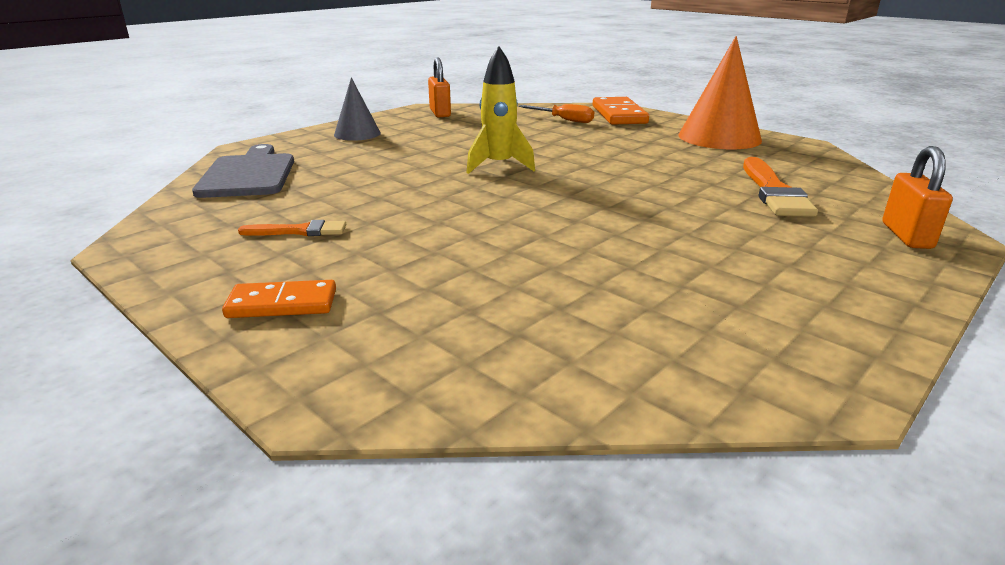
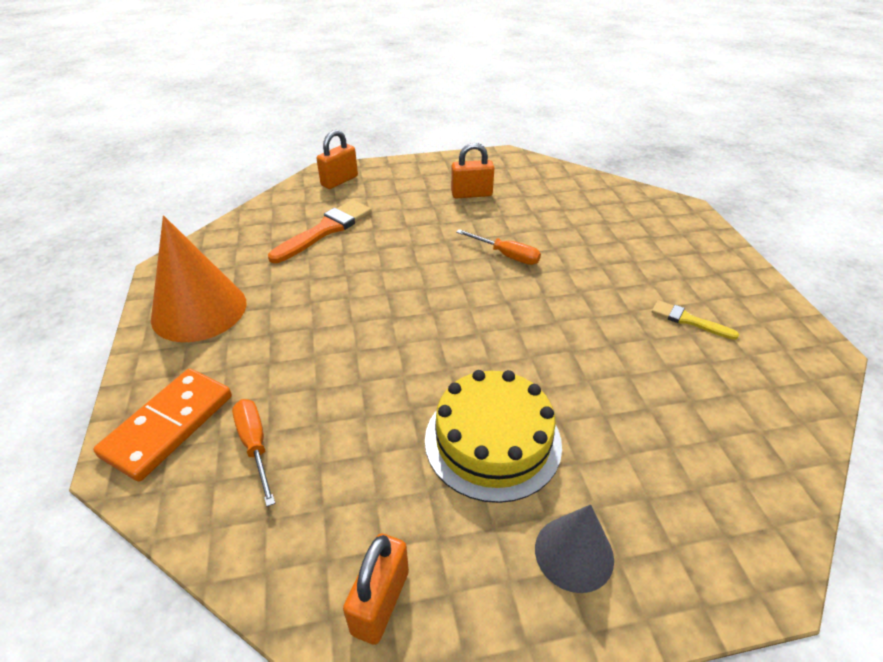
camera: 145 degrees left, 15 degrees up
grey cutting board [192,144,294,198] -> none
orange domino [222,280,336,318] -> none
orange brush [238,220,346,236] -> yellow brush [652,300,739,340]
yellow rocket [466,46,535,174] -> none
none -> yellow cake [425,370,562,503]
none -> orange padlock [451,143,494,198]
none -> orange screwdriver [456,229,541,265]

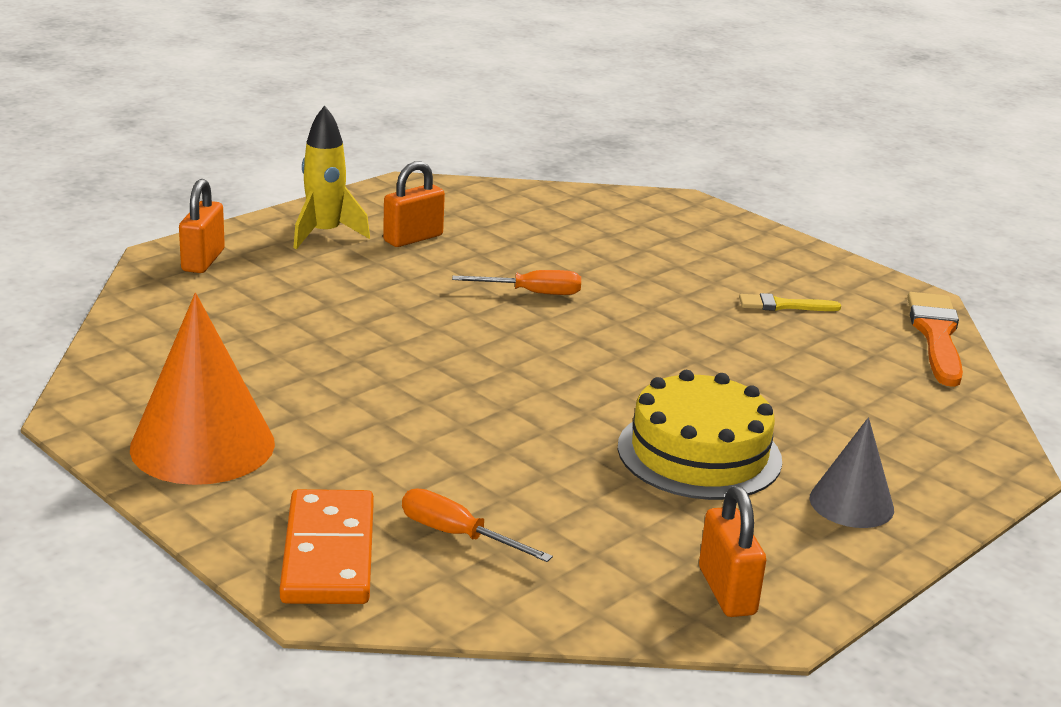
camera: 35 degrees left, 15 degrees down
orange brush [268,200,371,263] -> orange brush moved to [907,292,963,387]
none -> yellow rocket [293,105,370,249]

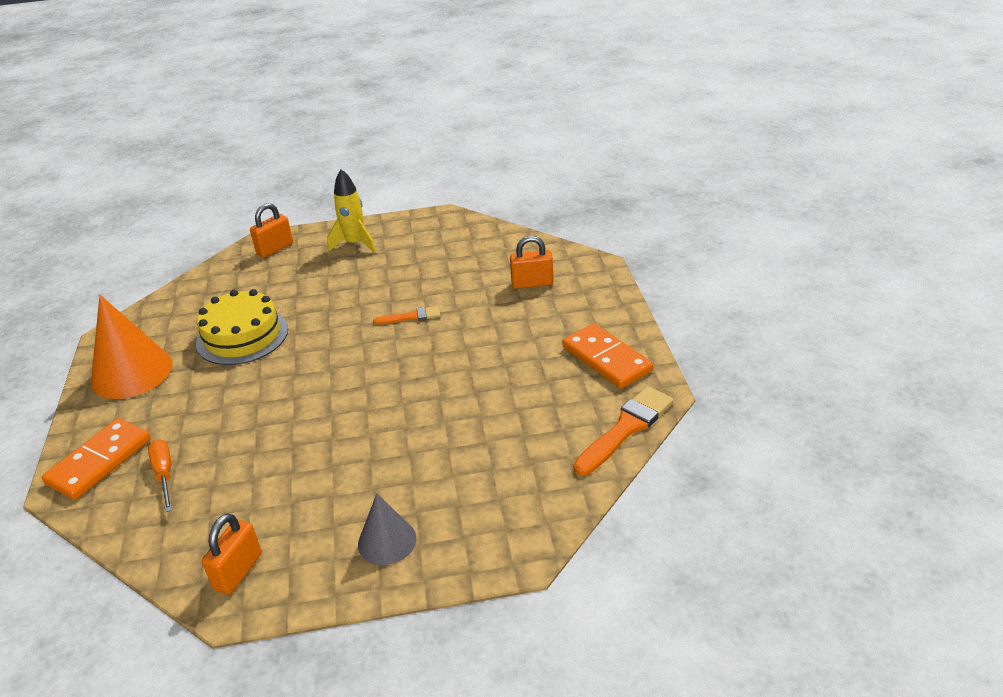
camera: 40 degrees right, 10 degrees up
orange padlock [383,161,445,247] -> orange padlock moved to [510,236,553,289]
orange screwdriver [452,270,581,295] -> orange brush [373,306,440,325]
yellow cake [618,370,782,500] -> yellow cake moved to [196,289,288,365]
yellow brush [739,293,841,311] -> none
none -> orange domino [562,323,653,389]

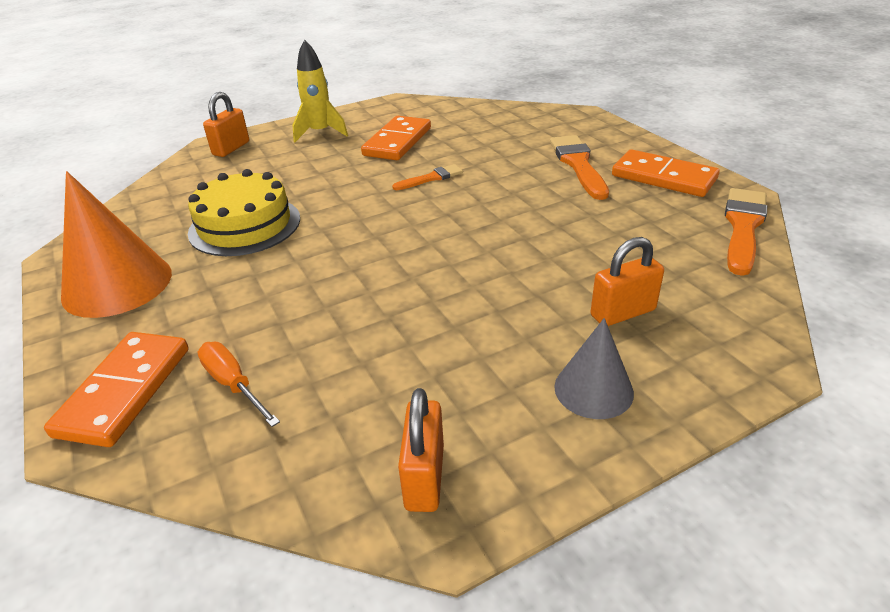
camera: 20 degrees left, 0 degrees up
orange padlock [510,236,553,289] -> orange padlock moved to [591,237,664,326]
none -> orange domino [361,116,431,160]
none -> orange brush [550,135,609,200]

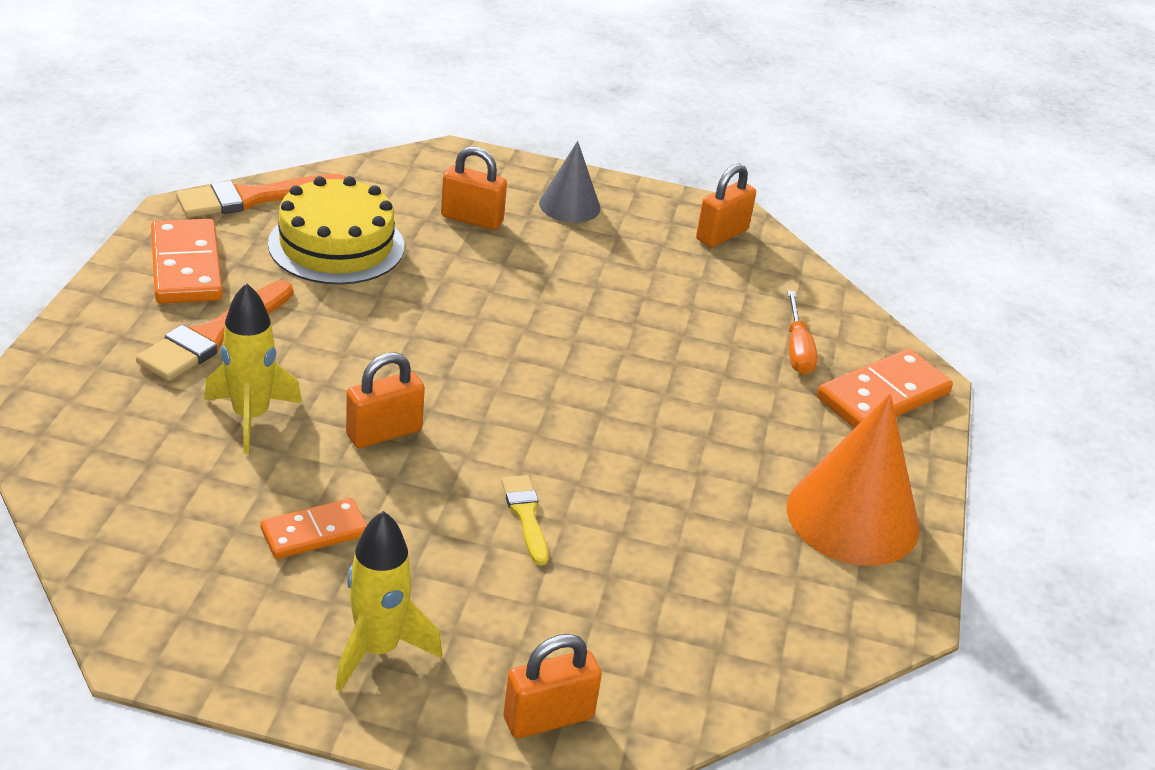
camera: 145 degrees left, 0 degrees up
yellow cake [188,169,300,256] -> yellow cake moved to [268,176,404,285]
orange domino [361,116,431,160] -> orange domino [260,498,367,559], size x0.63
orange brush [392,164,463,190] -> orange padlock [346,352,425,448]
none -> yellow rocket [204,283,302,454]
none -> yellow brush [501,475,548,565]

